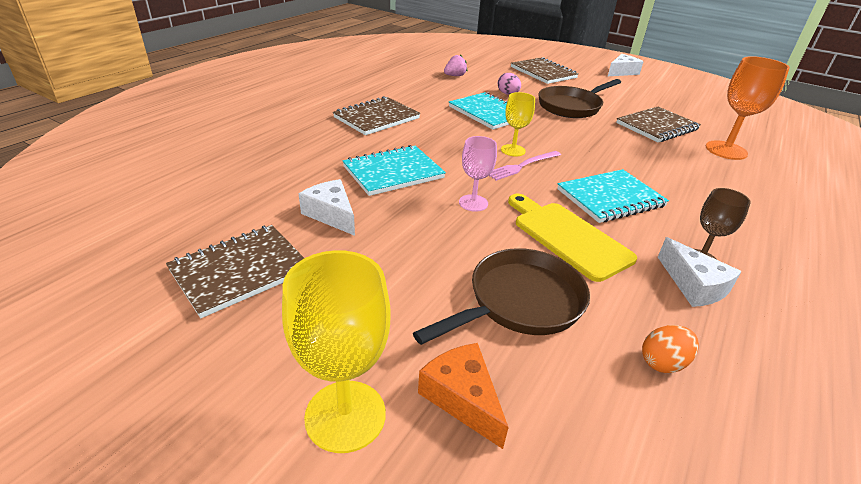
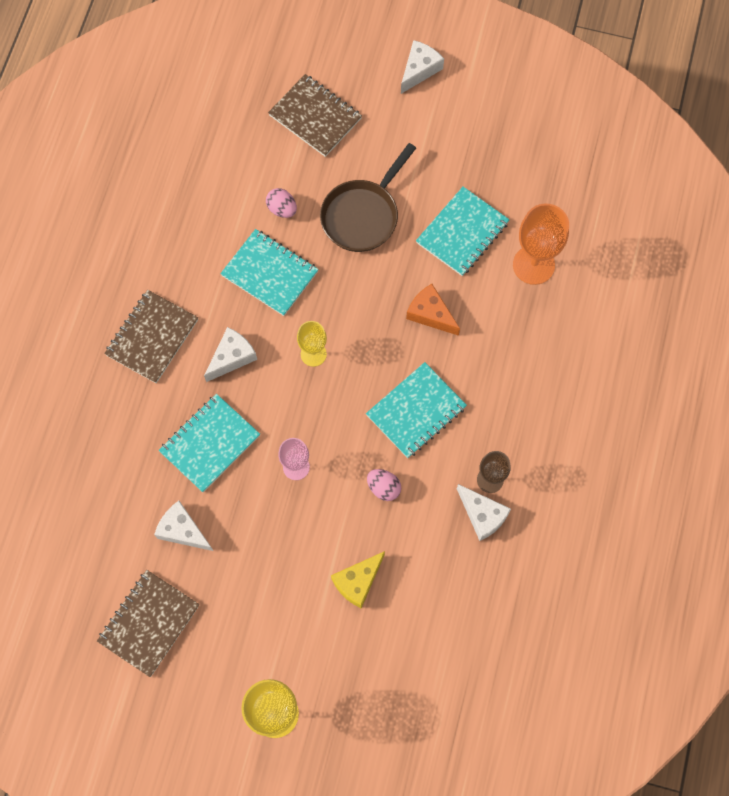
camera: 15 degrees left, 35 degrees up
brown pan [413,248,590,345] -> yellow cheese [331,551,385,608]
orange cheese [418,343,509,449] -> orange cheese moved to [406,284,460,336]
pink strawberry [444,55,467,76] -> none
pink fork [489,151,561,181] -> none
yellow cutting board [508,194,637,282] -> pink egg [367,469,401,501]
brown notebook [616,107,701,142] -> turquoise notebook [416,187,510,276]
orange egg [642,325,699,373] -> none
none -> white cheese [204,327,257,382]

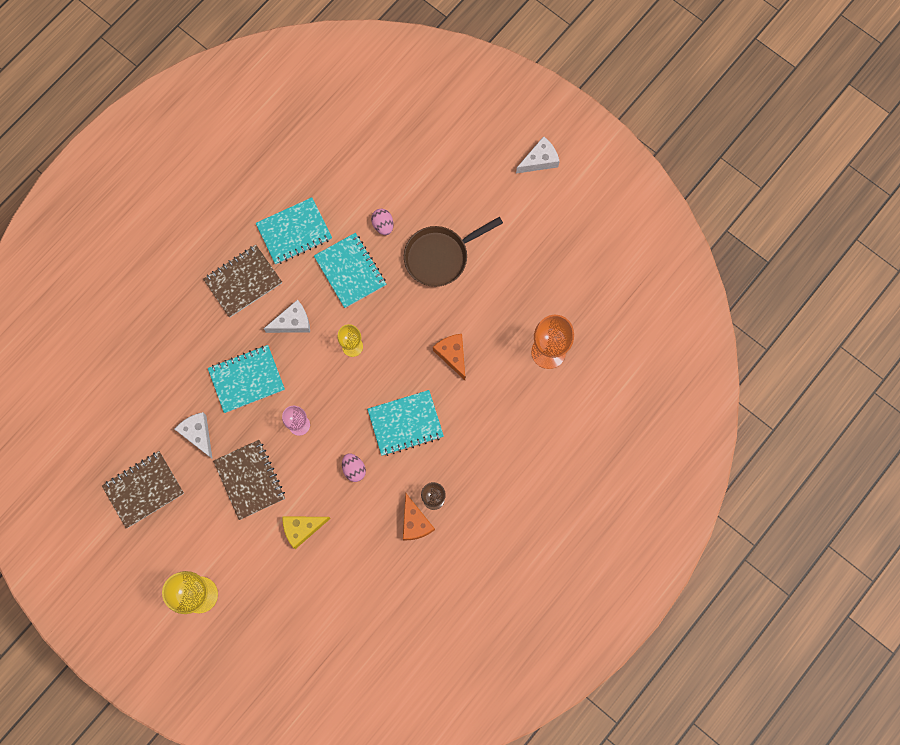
camera: 25 degrees right, 5 degrees up
brown notebook [268,74,362,157] -> brown notebook moved to [213,440,285,520]
turquoise notebook [416,187,510,276] -> turquoise notebook moved to [256,197,332,265]
white cheese [457,484,511,541] -> orange cheese [403,494,435,540]

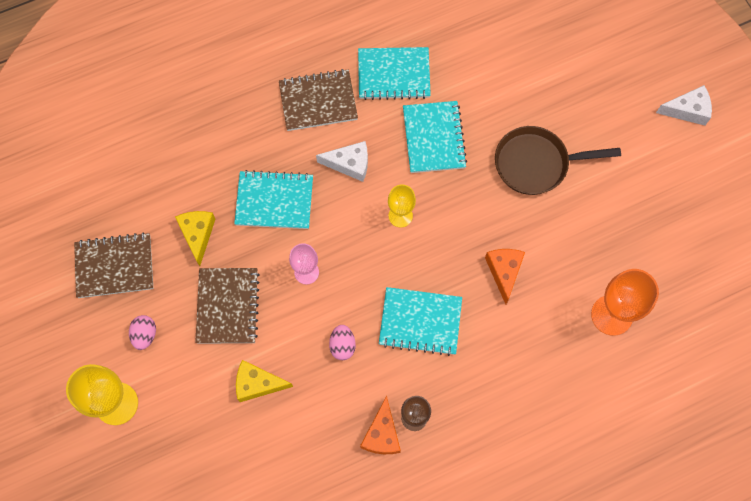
camera: 25 degrees right, 5 degrees down
white cheese [175,412,212,458] -> yellow cheese [175,211,215,266]
pink egg [371,209,394,235] -> pink egg moved to [129,315,156,350]

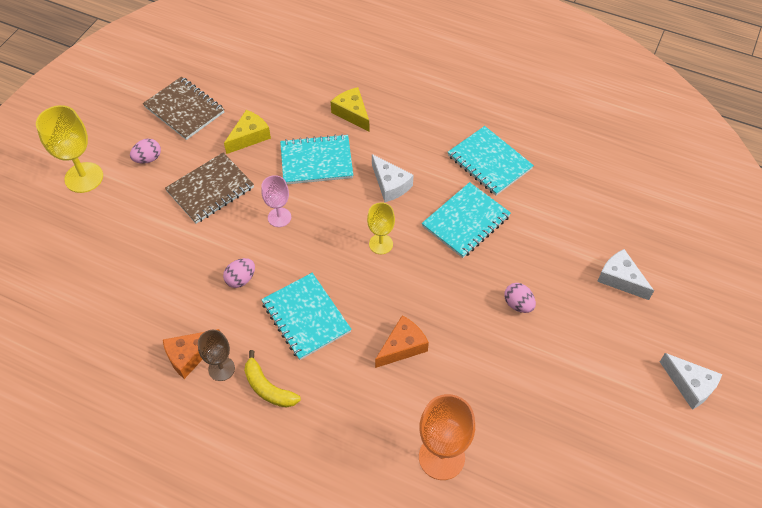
camera: 50 degrees right, 15 degrees down
turquoise notebook [234,170,313,229] -> turquoise notebook turned 60 degrees counterclockwise [280,134,353,184]
yellow cheese [236,360,293,402] -> yellow cheese moved to [331,87,370,132]
brown notebook [279,69,358,131] -> none
brown pan [495,126,621,195] -> pink egg [504,283,536,313]
none -> yellow banana [244,350,301,408]
none -> white cheese [597,249,654,300]

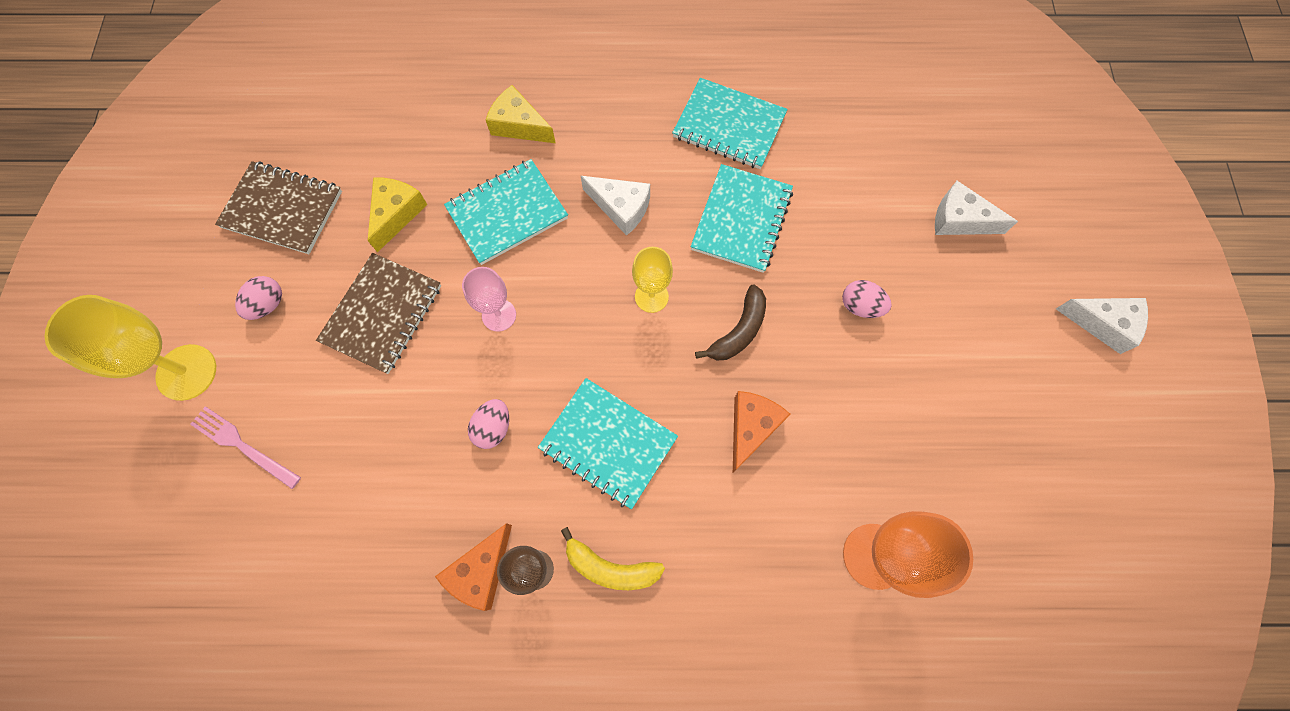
camera: 25 degrees left, 15 degrees up
none -> pink fork [190,406,301,489]
none -> brown banana [695,284,766,360]

